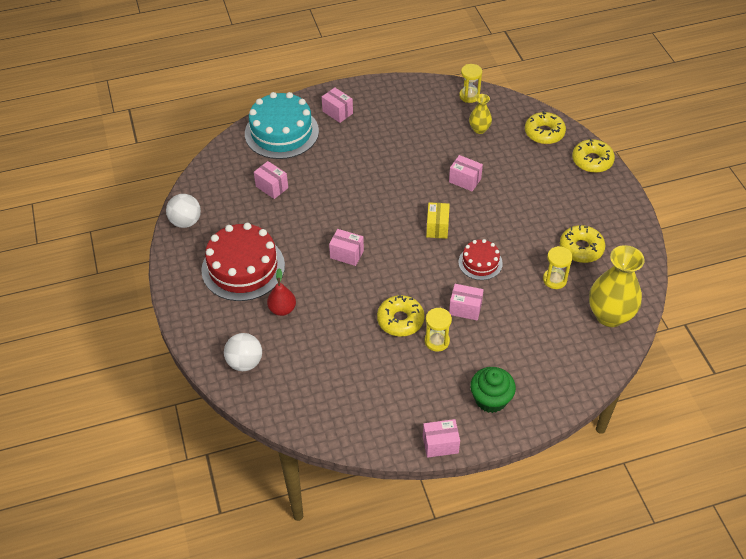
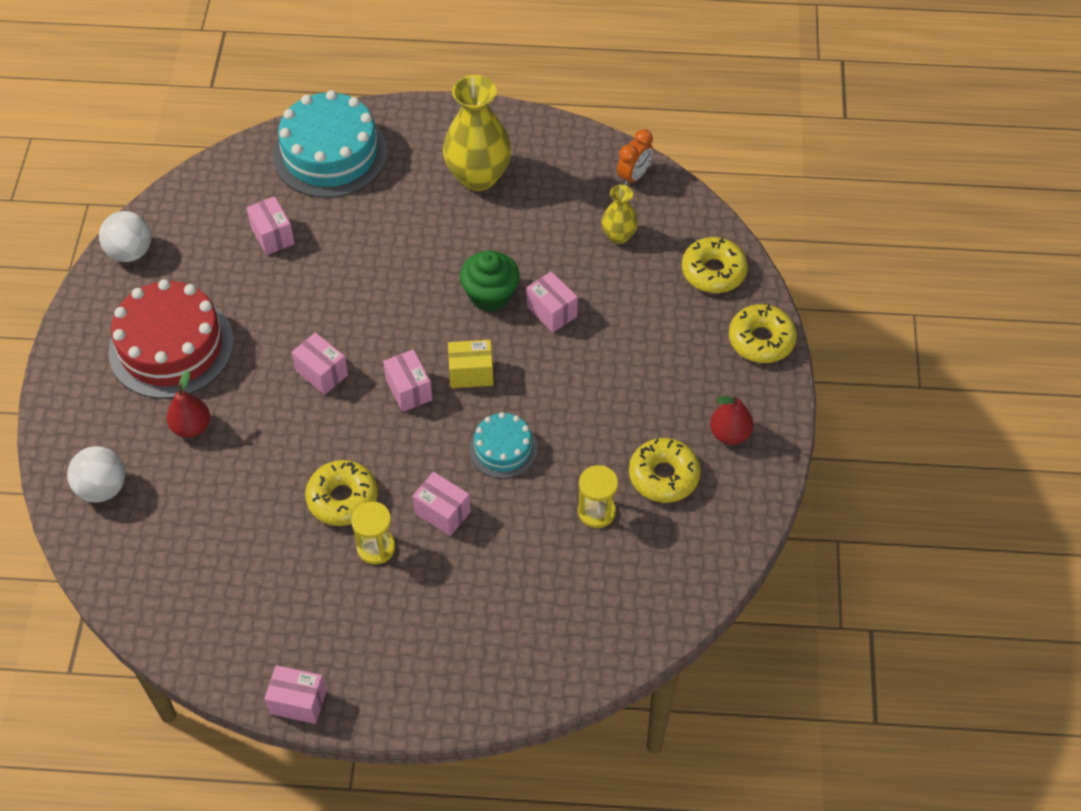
camera: 20 degrees right, 5 degrees up
pink box [322,88,353,123] -> pink box moved to [383,349,432,412]
yellow box [426,202,450,239] -> yellow box turned 60 degrees clockwise [448,340,494,388]
red cake [458,239,503,280] -> turquoise cake [469,412,538,478]
yellow hourglass [459,64,482,103] -> orange clock [617,129,653,186]
green cupcake [470,367,516,413] -> green cupcake moved to [460,250,519,312]
yellow vase [589,245,645,327] -> yellow vase moved to [443,75,512,191]
none -> red pear [710,394,753,445]

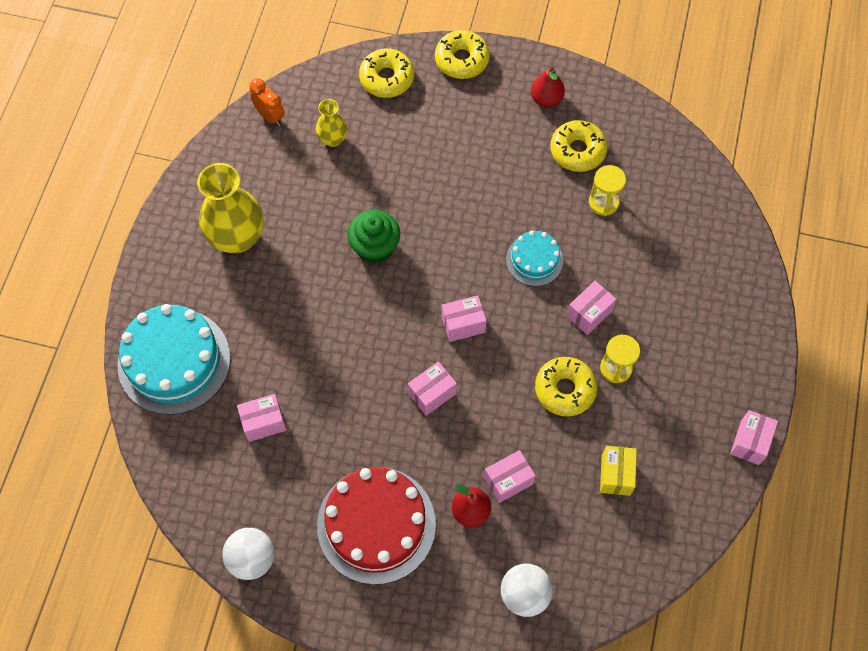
camera: 80 degrees left, 10 degrees up
yellow box [448,340,494,388] -> yellow box moved to [600,446,637,496]
pink box [527,271,578,333] -> pink box moved to [484,450,535,503]

